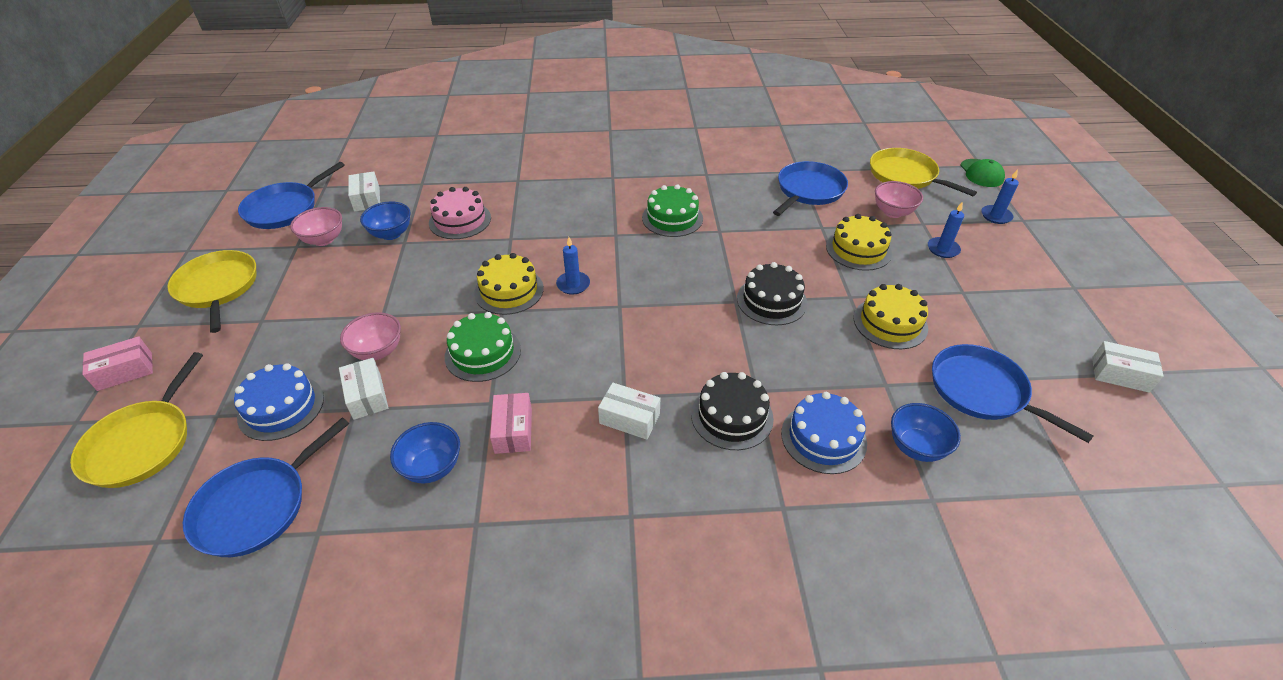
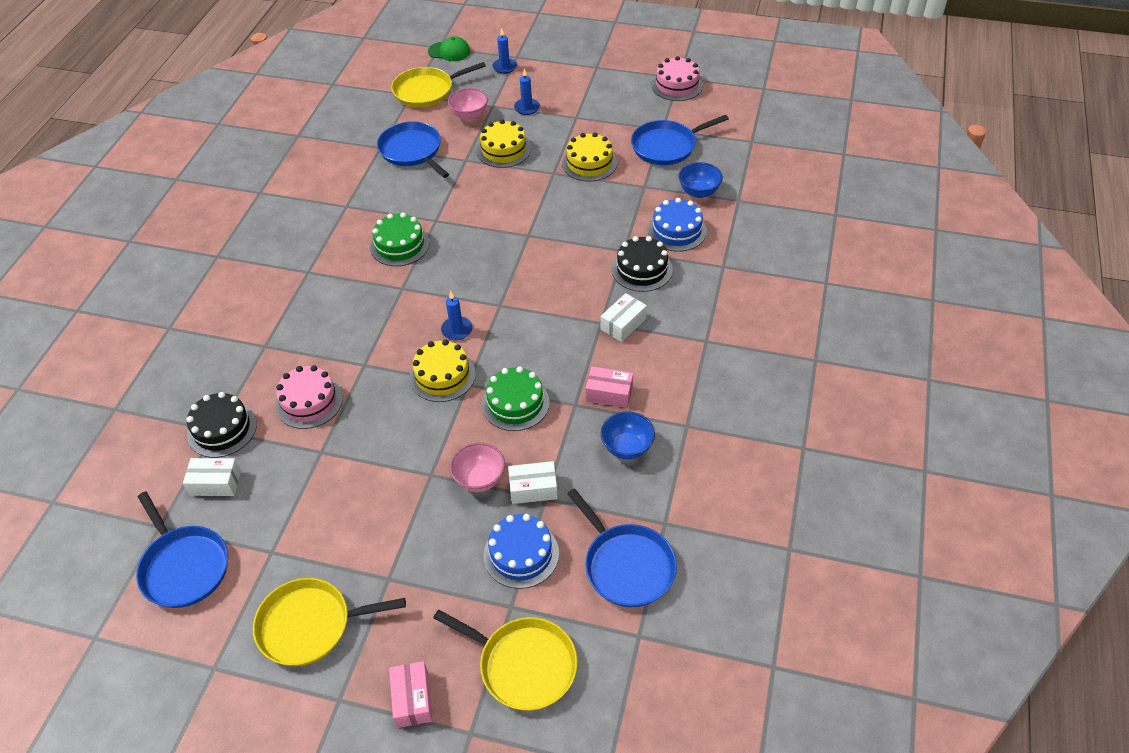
camera: 70 degrees left, 5 degrees up
pink bowl [290,207,342,246] -> none
blue bowl [360,201,411,240] -> none
black cake [737,262,807,325] -> black cake moved to [186,392,257,458]
white box [1092,341,1164,393] -> pink cake [652,56,703,101]

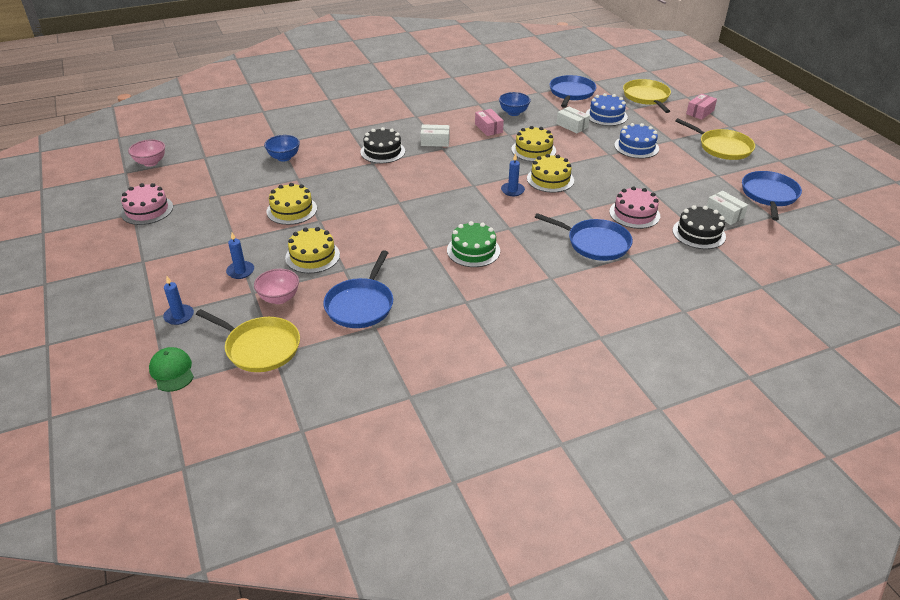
camera: 130 degrees left, 10 degrees down
pink bowl [450,442,505,492] -> pink bowl moved to [128,139,165,167]
green cake [482,367,550,431] -> yellow cake [512,126,556,162]
blue pan [631,115,729,165] -> blue pan moved to [535,213,633,261]
blue cake [648,198,707,252] -> blue cake moved to [614,123,659,158]

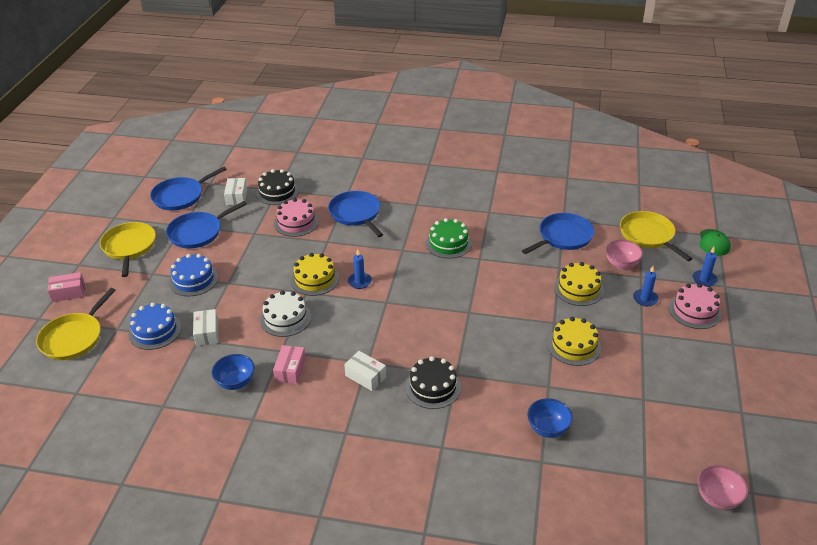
camera: 145 degrees left, 0 degrees up
pink cake [121,183,173,225] -> pink cake moved to [669,283,722,329]
yellow cake [512,126,556,162] -> white cake [260,291,311,337]
blue pan [550,75,596,108] -> blue pan moved to [166,201,247,249]

